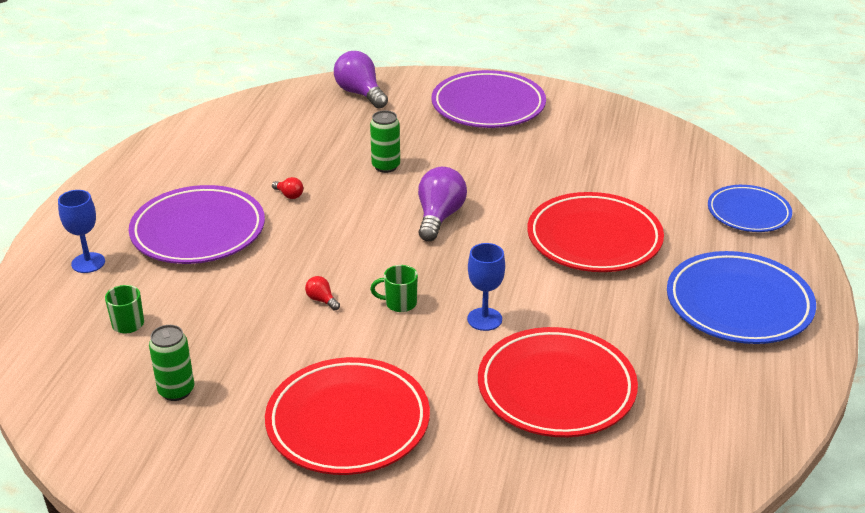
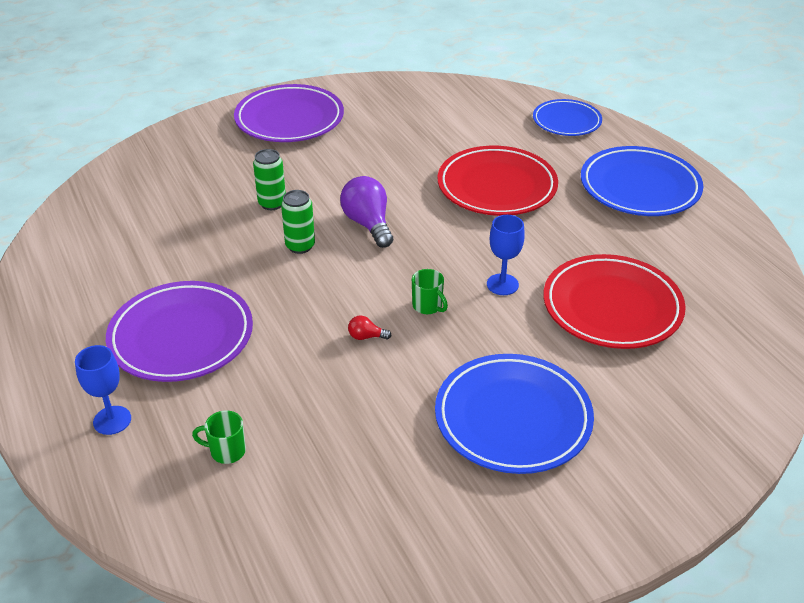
camera: 40 degrees left, 5 degrees up
green can [149,325,194,401] -> green can moved to [281,190,315,254]
red plate [265,357,430,475] -> blue plate [435,354,594,474]
red light bulb [272,177,303,199] -> none
purple light bulb [334,51,388,109] -> none
green mug [370,265,418,312] -> green mug turned 90 degrees counterclockwise [412,269,448,314]

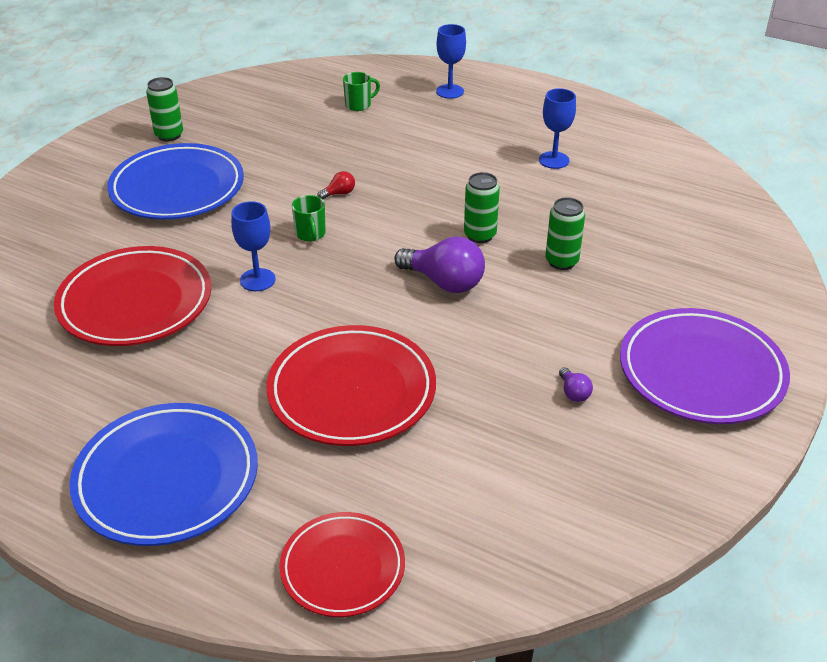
camera: 145 degrees right, 0 degrees up
purple plate [106,281,253,382] -> none
green mug [412,269,448,314] -> green mug turned 120 degrees counterclockwise [292,195,326,242]
blue plate [533,99,602,136] -> red plate [279,512,405,617]
none -> green can [146,77,183,141]
none -> blue goblet [539,88,576,169]
none -> purple light bulb [559,367,593,402]

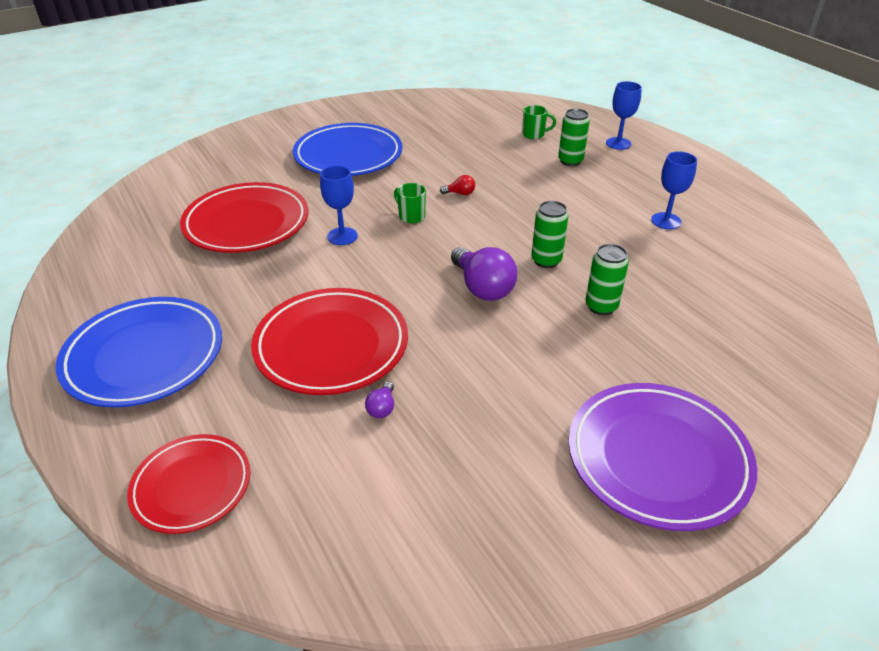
camera: 30 degrees right, 0 degrees up
green can [146,77,183,141] -> green can moved to [558,108,590,166]
green mug [292,195,326,242] -> green mug turned 120 degrees clockwise [394,183,426,223]
purple light bulb [559,367,593,402] -> purple light bulb moved to [365,382,394,418]

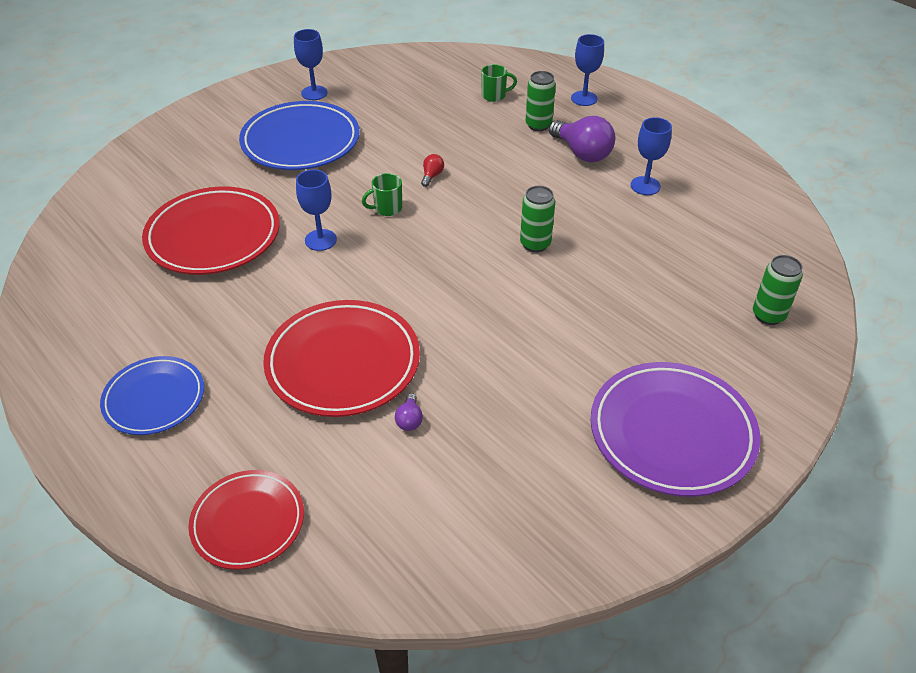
camera: 10 degrees left, 5 degrees up
blue plate [56,297,222,408] -> blue plate [100,356,204,435], size x0.63
green mug [394,183,426,223] -> green mug turned 60 degrees counterclockwise [362,173,402,216]
red light bulb [440,175,475,195] -> red light bulb turned 60 degrees counterclockwise [421,154,444,187]
purple light bulb [451,247,517,301] -> purple light bulb moved to [549,116,615,162]
green can [585,244,629,315] -> green can moved to [753,255,803,325]
none -> blue goblet [294,29,328,100]

